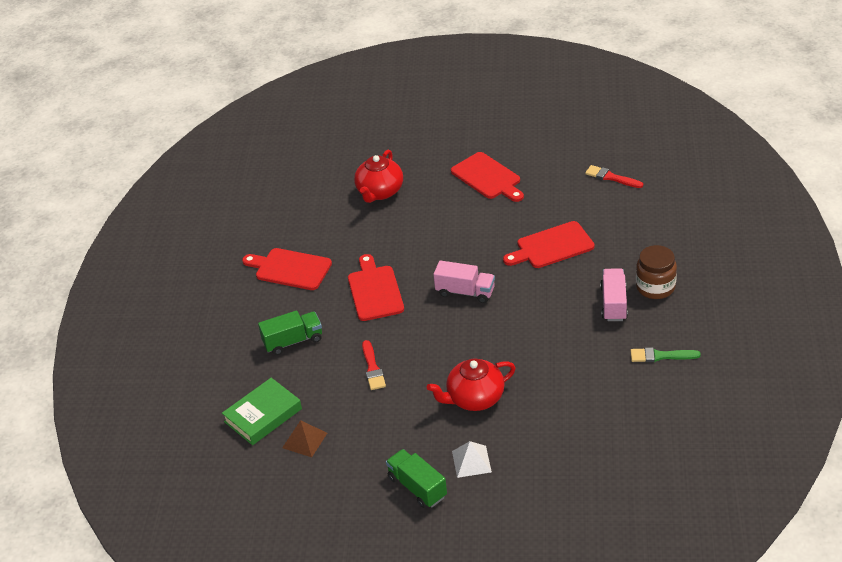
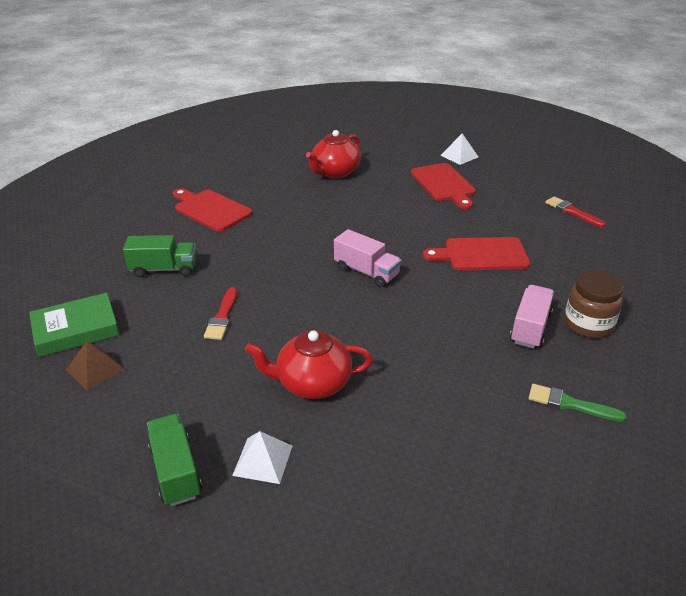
camera: 15 degrees right, 5 degrees down
red cutting board [348,254,404,321] -> none
none -> white pyramid [441,134,478,165]

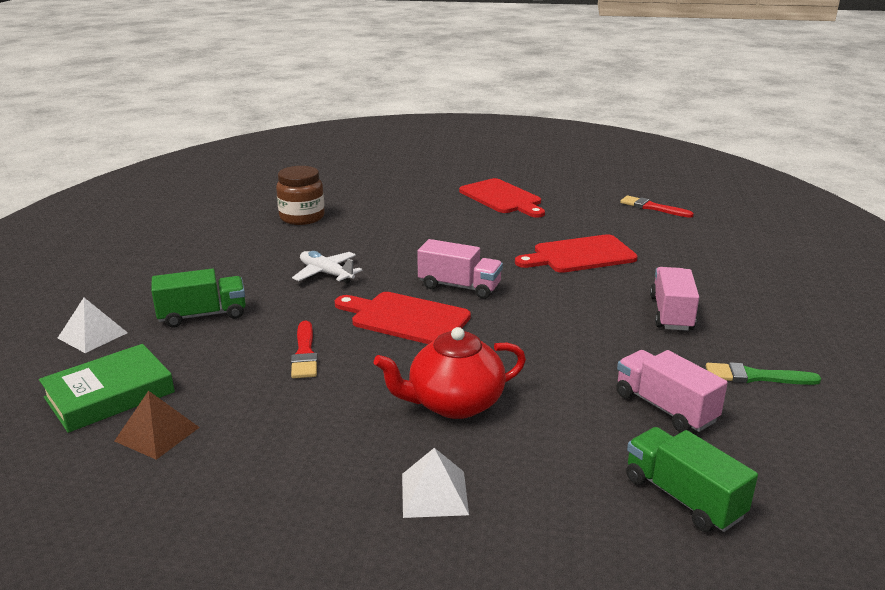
camera: 15 degrees left, 10 degrees down
green truck [147,414,202,506] -> green truck moved to [626,427,758,532]
red cutting board [173,188,252,232] -> red cutting board moved to [335,292,471,344]
red teapot [306,130,361,179] -> none
white pyramid [441,134,478,165] -> white pyramid moved to [58,298,128,353]
brown jar [564,270,624,338] -> brown jar moved to [276,166,325,225]
none -> white plane [292,251,363,283]
none -> pink truck [616,350,728,432]

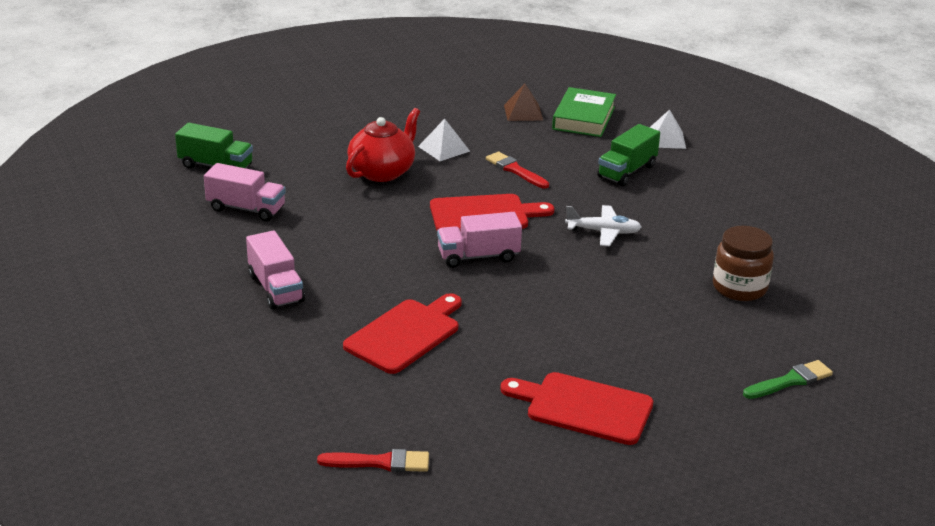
camera: 145 degrees right, 5 degrees up
white pyramid [402,448,469,518] -> white pyramid moved to [418,119,470,161]
green brush [706,362,821,385] -> green brush moved to [743,360,833,399]

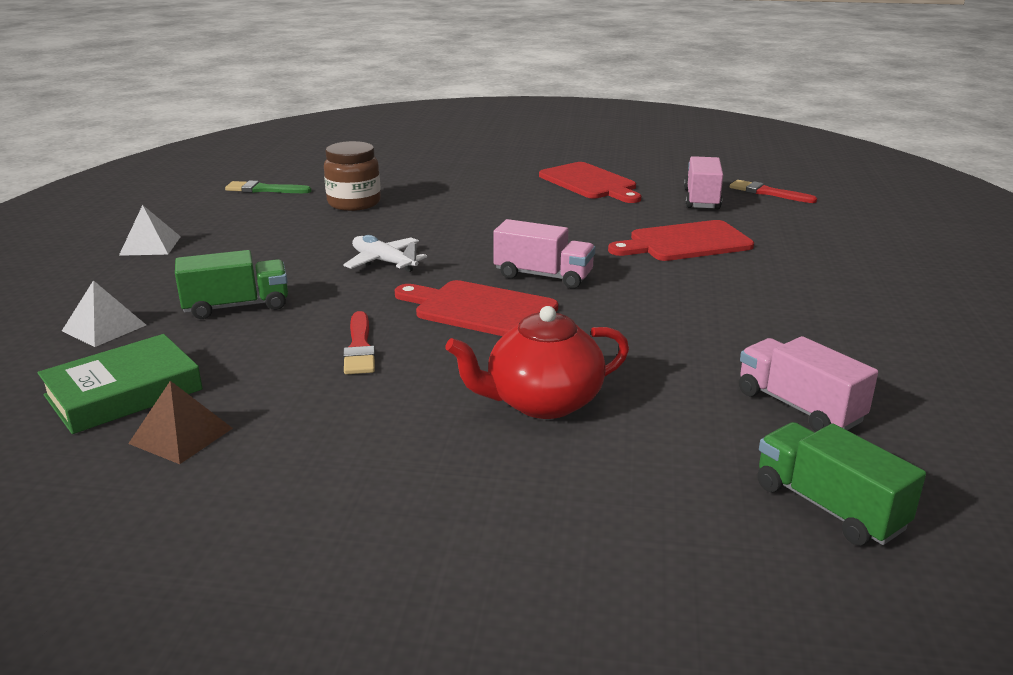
camera: 145 degrees left, 5 degrees down
pink truck [246,230,305,309] -> pink truck moved to [684,156,723,209]
white pyramid [418,119,470,161] -> white pyramid moved to [119,205,181,256]
green brush [743,360,833,399] -> green brush moved to [225,181,312,193]

